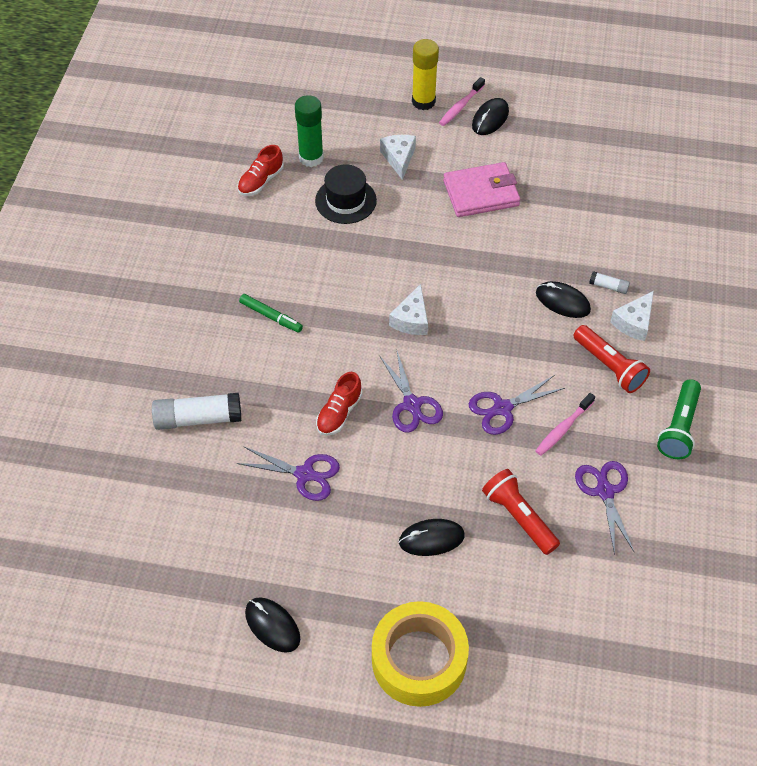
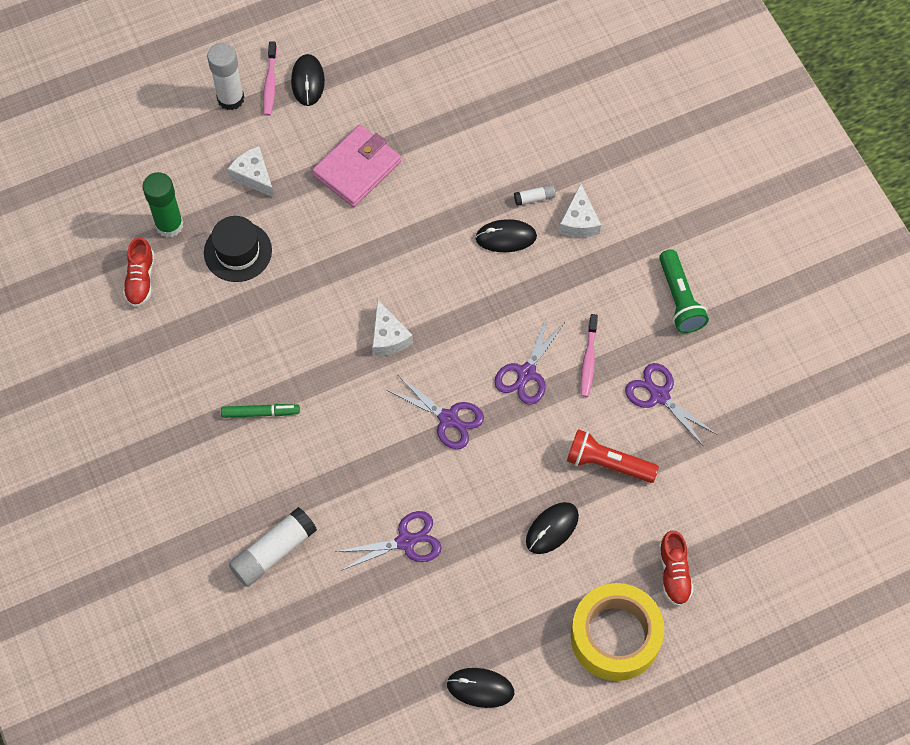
camera: 35 degrees left, 10 degrees up
red shoe [316,372,362,436] -> red shoe moved to [659,530,694,607]
yellow glue stick [412,39,439,110] -> white glue stick [207,43,244,110]
red flashlight [573,325,650,393] -> none

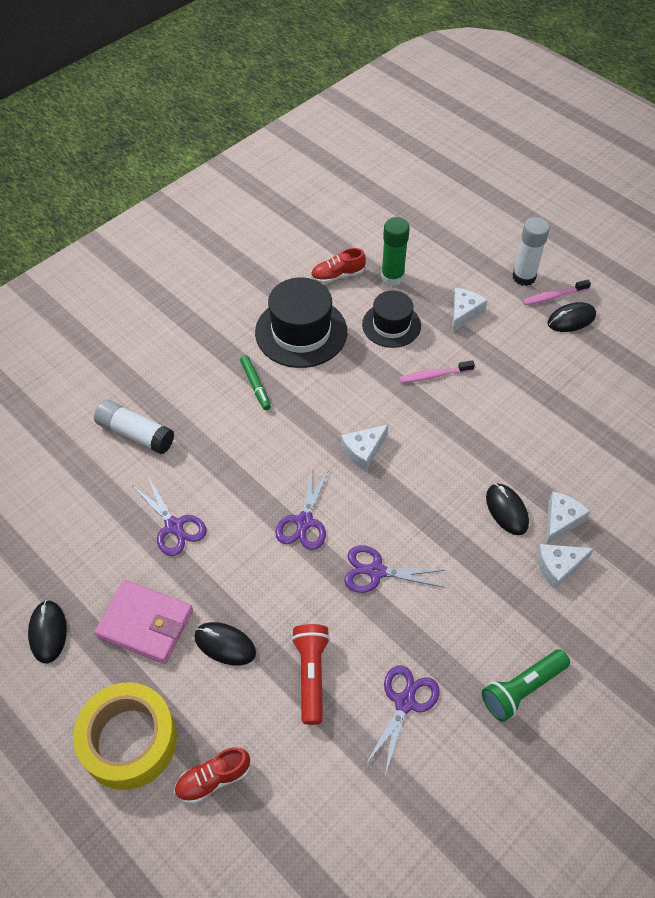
camera: 70 degrees right, 10 degrees down
pink wallet [312,125,401,207] -> pink wallet moved to [94,580,193,664]
white glue stick [514,184,555,206] -> white cheese [546,492,590,545]
pink toothbrush [581,314,598,397] -> pink toothbrush moved to [399,360,475,383]
none -> black hat [255,277,347,368]

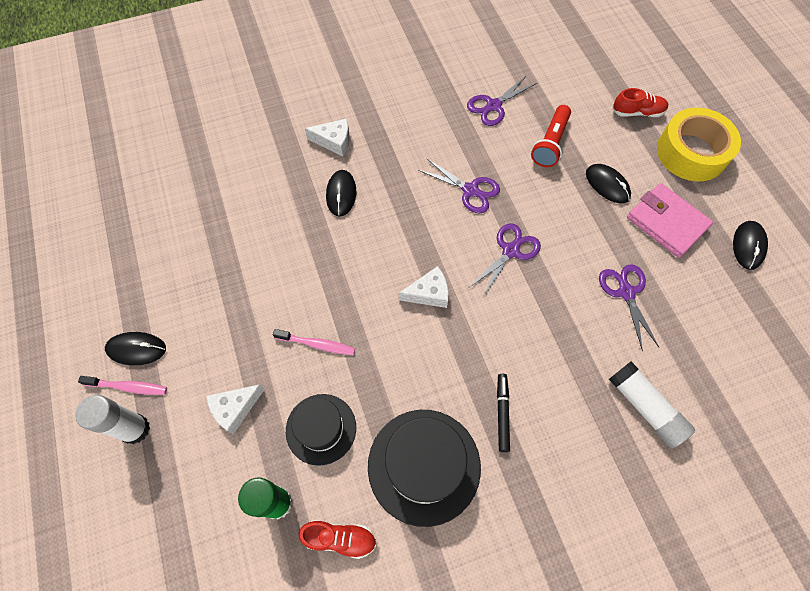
camera: 155 degrees left, 10 degrees up
green marker [240,355,271,410] -> black marker [497,374,510,452]
green flashlight [482,649,570,722] -> none
white cheese [546,492,590,545] -> none

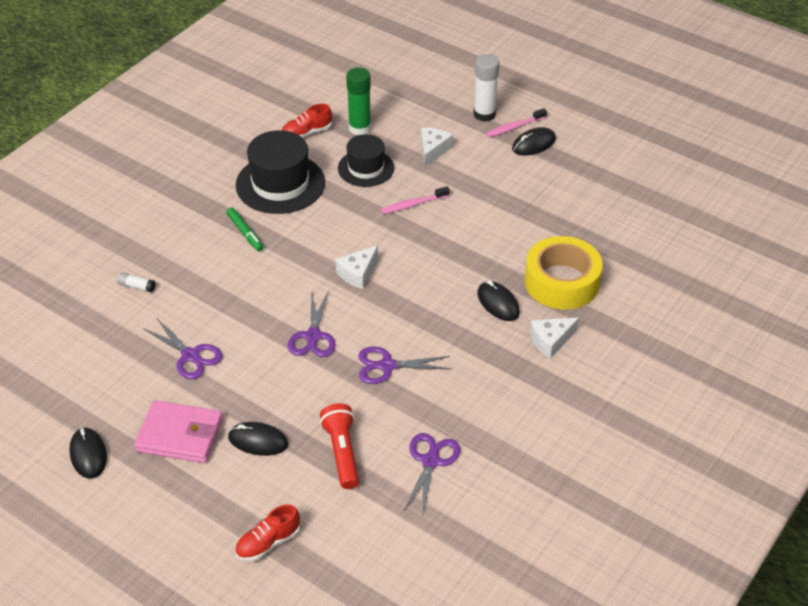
camera: 145 degrees right, 20 degrees down
black marker [497,374,510,452] -> green marker [226,208,264,252]
white glue stick [609,362,695,448] -> white glue stick [117,272,156,292], size x0.48
yellow tape [657,108,741,181] -> yellow tape moved to [525,236,603,310]

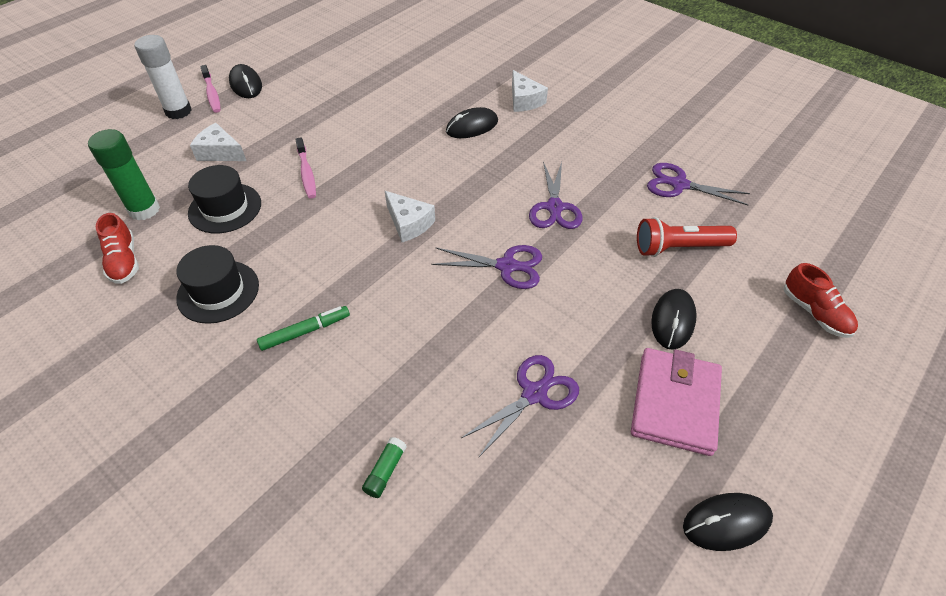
camera: 85 degrees left, 5 degrees up
white glue stick [117,272,156,292] -> green glue stick [362,437,407,498]
black hat [236,130,325,214] -> black hat [176,245,259,324], size x0.64
yellow tape [525,236,603,310] -> none

